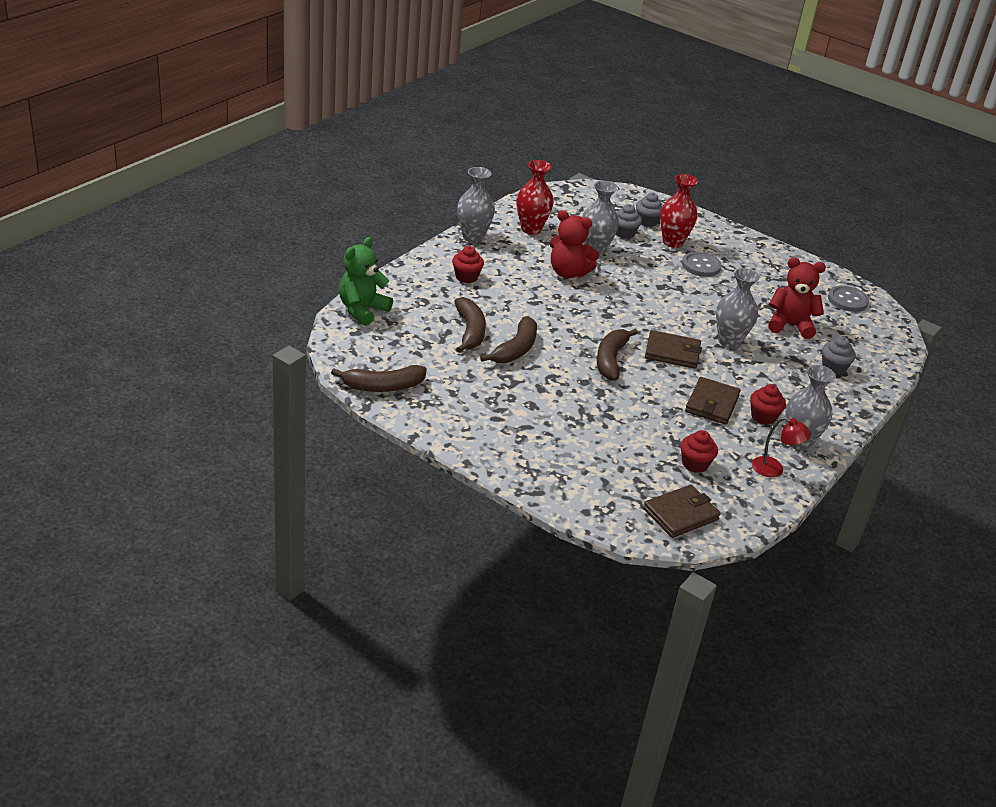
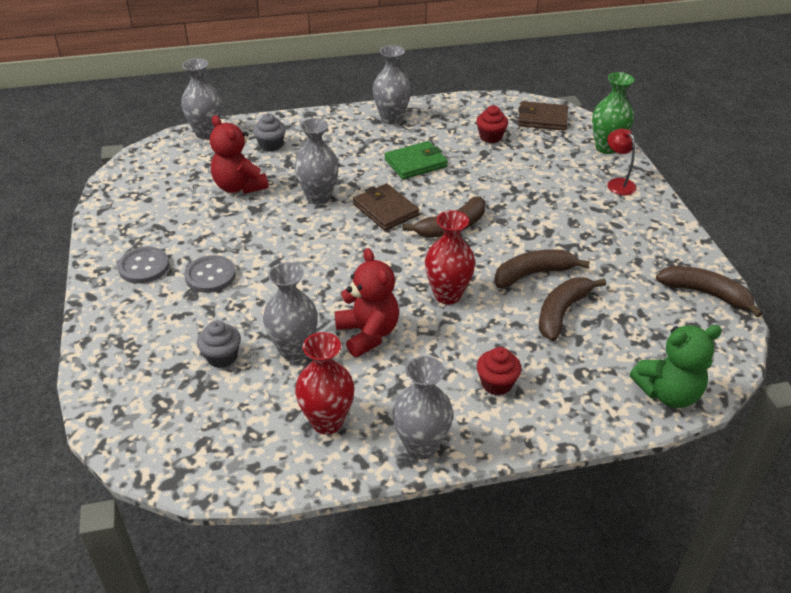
camera: 135 degrees left, 5 degrees up
grey cupcake [636,193,663,227] -> none
red vase [660,174,698,248] -> red vase moved to [425,210,475,304]
brown wallet [685,377,741,425] -> green wallet [385,141,448,179]
red cupcake [750,384,786,425] -> none
red lamp [752,417,811,477] -> red lamp moved to [607,129,637,195]
grey button [828,286,869,312] -> grey button moved to [117,247,169,284]
none -> grey vase [181,58,222,139]
none -> green vase [592,72,634,154]

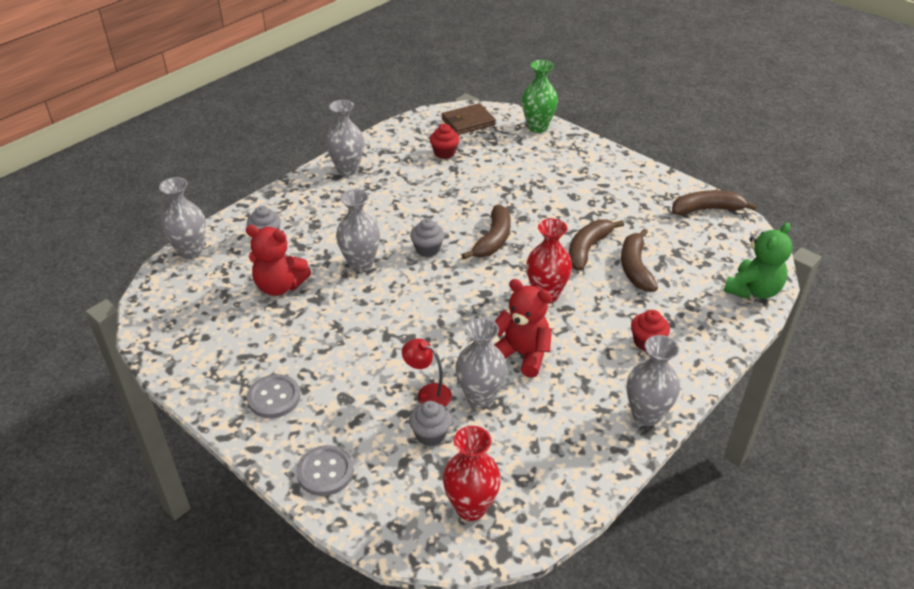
camera: 35 degrees left, 0 degrees up
grey button [184,255,236,293] -> grey button moved to [296,445,354,496]
red vase [295,332,355,435] -> red vase moved to [443,426,501,521]
brown wallet [353,183,419,231] -> grey cupcake [410,218,445,257]
green wallet [385,141,448,179] -> none
red lamp [607,129,637,195] -> red lamp moved to [402,339,452,406]

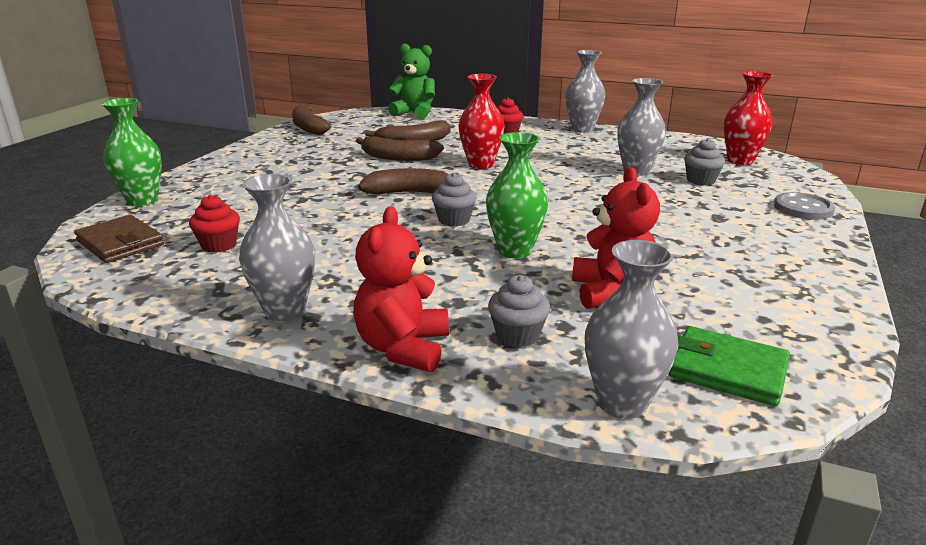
camera: 110 degrees left, 15 degrees down
grey button [247,374,301,418] -> none
grey vase [336,189,380,272] -> green vase [486,132,548,259]
red lamp [402,339,452,406] -> none
red teddy bear [494,279,552,378] -> red teddy bear moved to [353,206,449,372]
none -> green wallet [669,326,790,406]

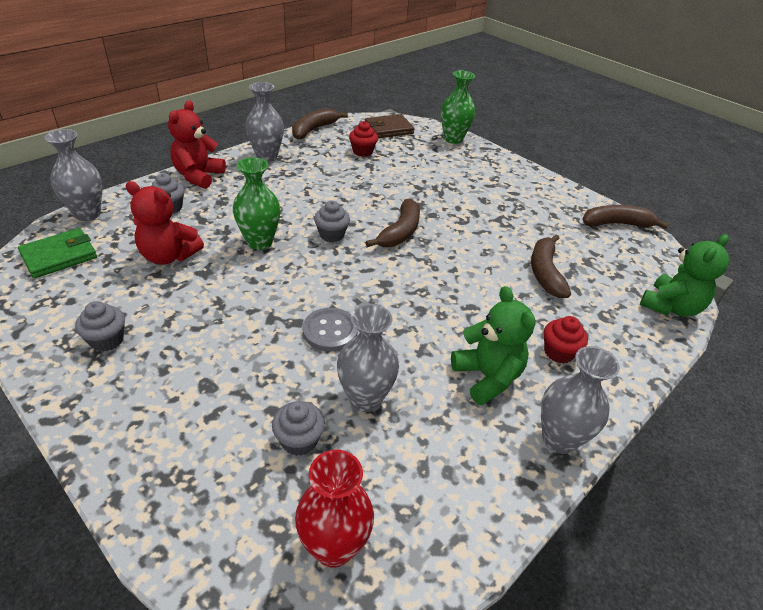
camera: 110 degrees right, 15 degrees up
red teddy bear [353,206,449,372] -> red teddy bear turned 105 degrees counterclockwise [168,101,226,189]
brown banana [356,136,444,161] -> brown banana moved to [292,108,348,140]
red vase [458,74,505,169] -> none
grey button [774,192,835,220] -> grey button moved to [303,308,358,352]
none -> grey cupcake [75,301,125,352]
none -> green teddy bear [451,286,536,405]

